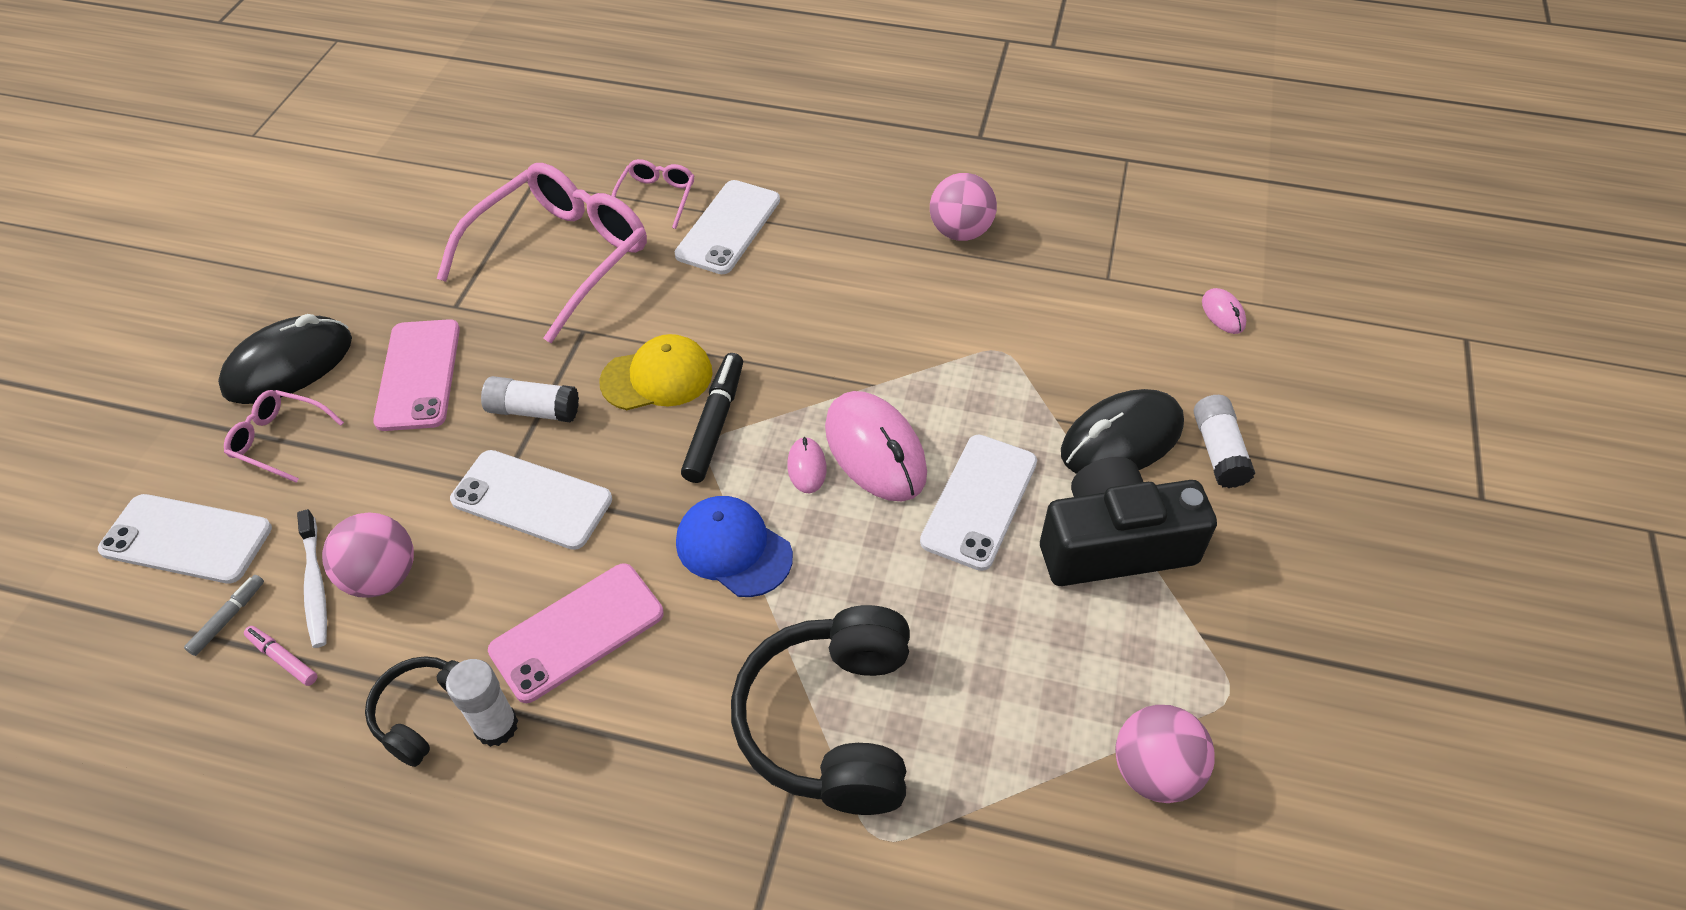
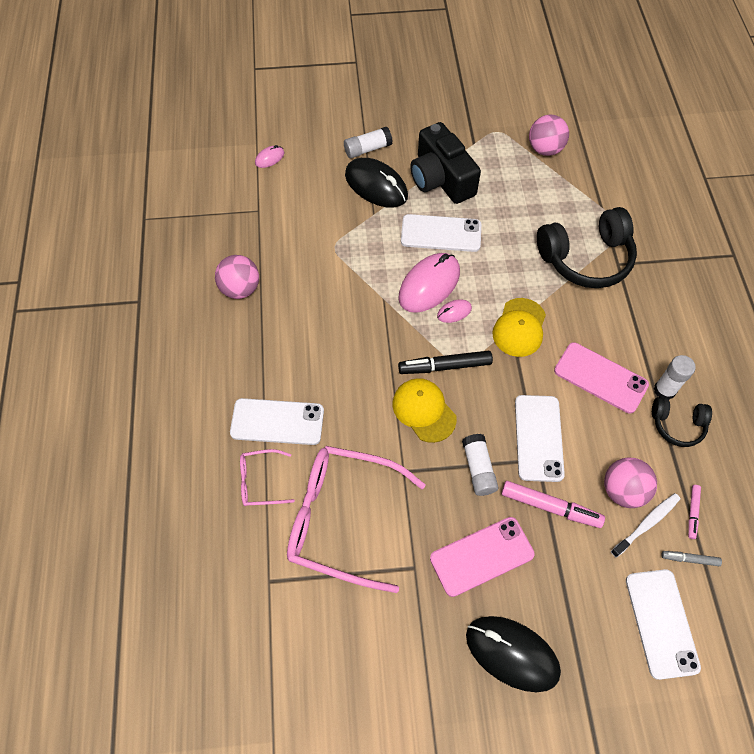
camera: 110 degrees left, 10 degrees up
pink glasses [224,390,344,483] -> none
blue cap [676,496,793,597] -> yellow cap [492,298,546,357]
none -> pink marker [501,481,605,528]

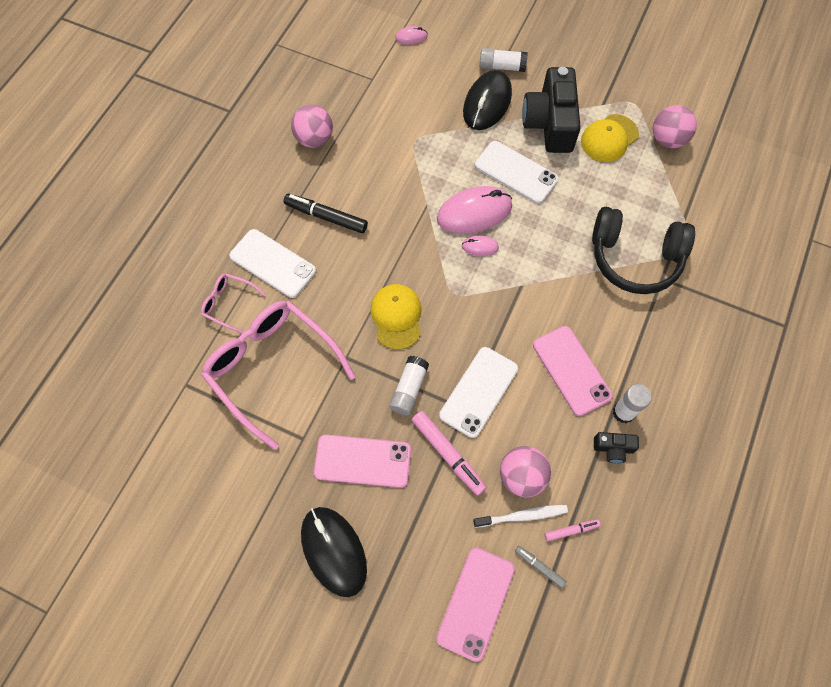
camera: 30 degrees right, 5 degrees up
black mouse [345,158,408,208] -> black mouse turned 45 degrees clockwise [463,70,512,130]
black marker [398,351,493,374] -> black marker moved to [283,194,368,233]
yellow cap [492,298,546,357] -> yellow cap moved to [581,114,639,162]
white phone [626,569,701,680] -> pink phone [436,548,515,662]
black headphones [652,397,712,447] -> black camera [594,432,639,463]
pink marker [688,485,701,539] -> pink marker turned 150 degrees counterclockwise [545,519,601,541]

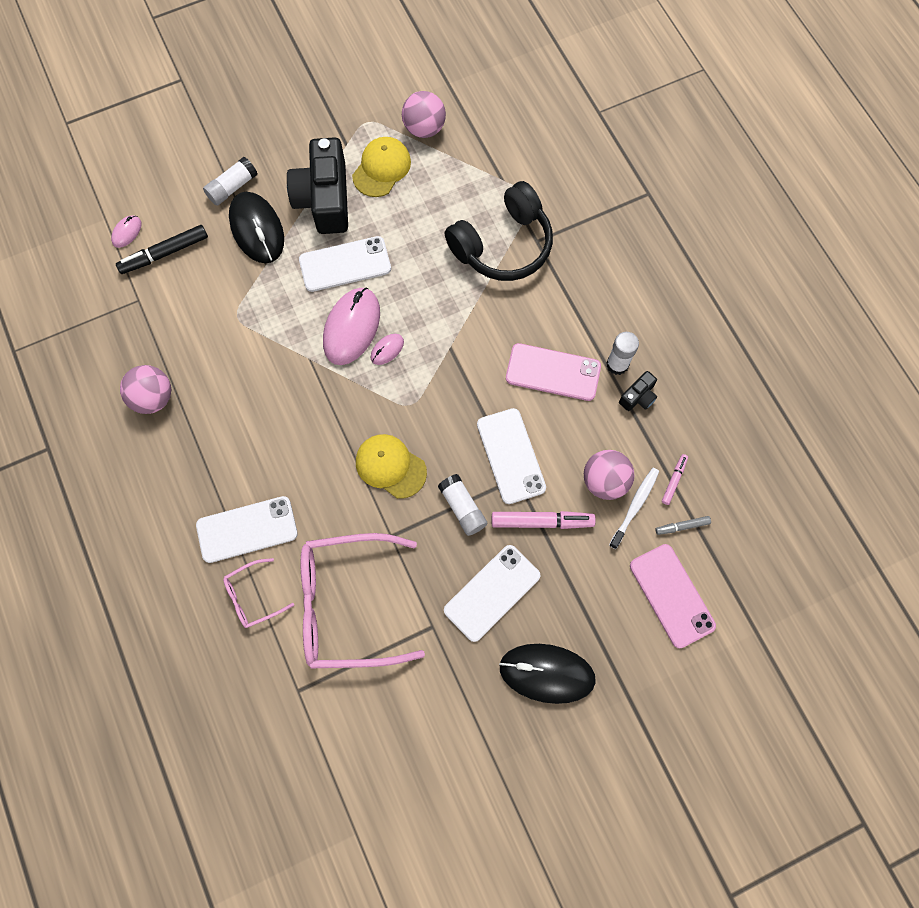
camera: 50 degrees left, 5 degrees up
black marker [283,194,368,233] -> black marker moved to [116,225,208,274]
pink phone [314,434,411,488] -> white phone [444,545,540,642]
black camera [522,67,581,153] -> black camera turned 45 degrees clockwise [287,137,348,234]
yellow cap [581,114,639,162] -> yellow cap turned 150 degrees counterclockwise [352,137,411,197]

